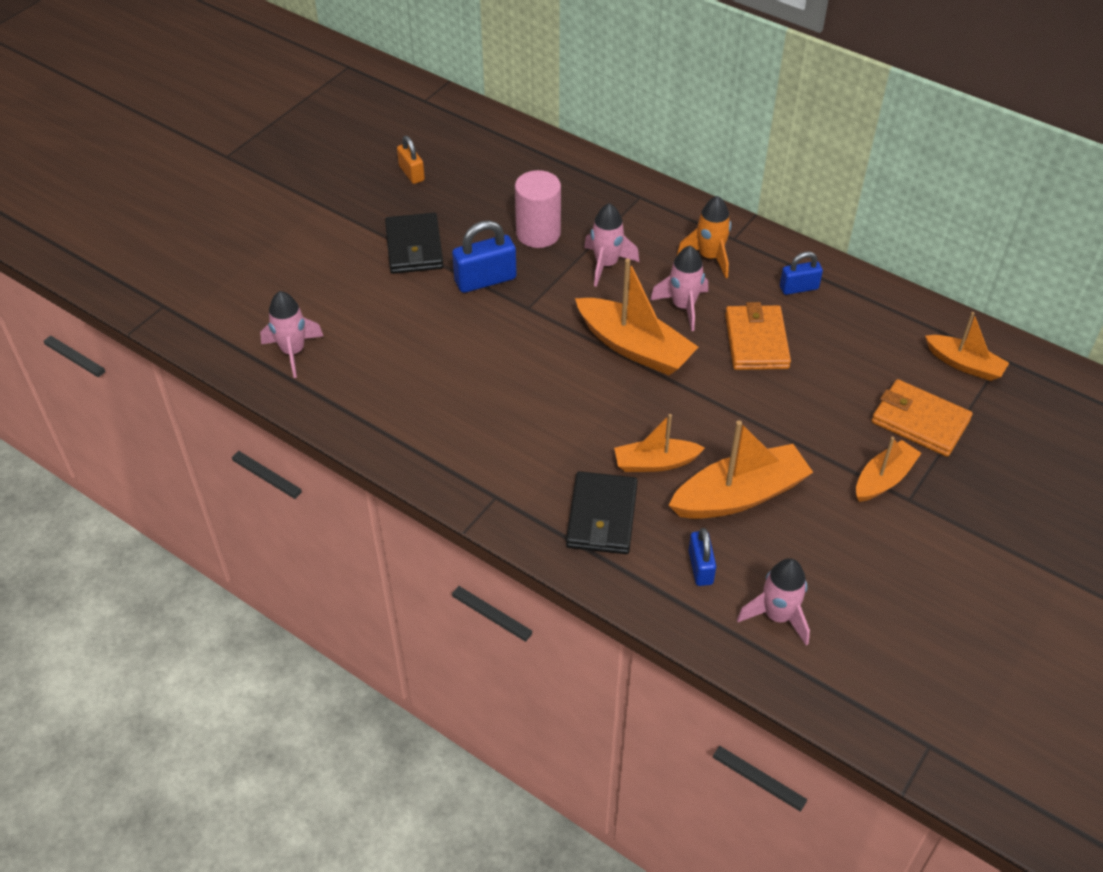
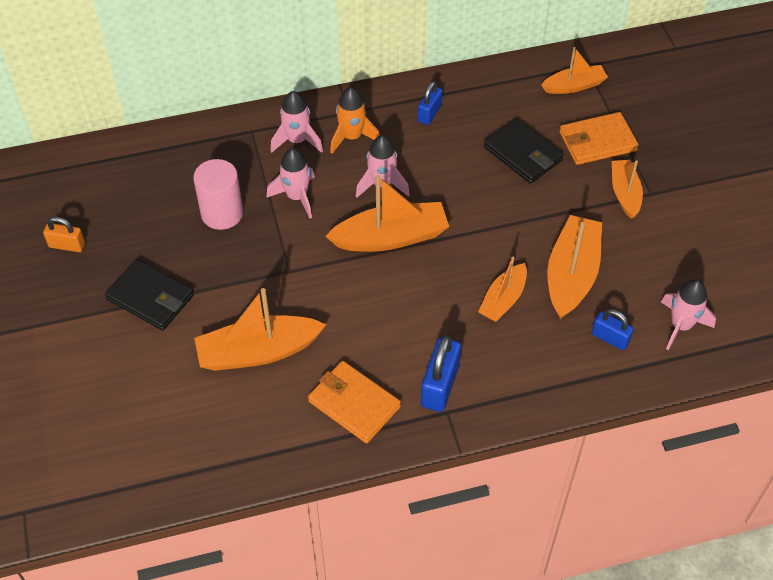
camera: 50 degrees left, 5 degrees up
pink rocket [260,291,324,378] -> pink rocket moved to [270,91,323,153]
blue padlock [452,221,517,293] -> blue padlock moved to [421,336,461,412]
black wallet [566,471,638,554] -> black wallet moved to [484,118,564,184]
orange wallet [725,302,791,370] -> orange wallet moved to [308,361,401,443]
none -> orange boat [194,288,326,371]

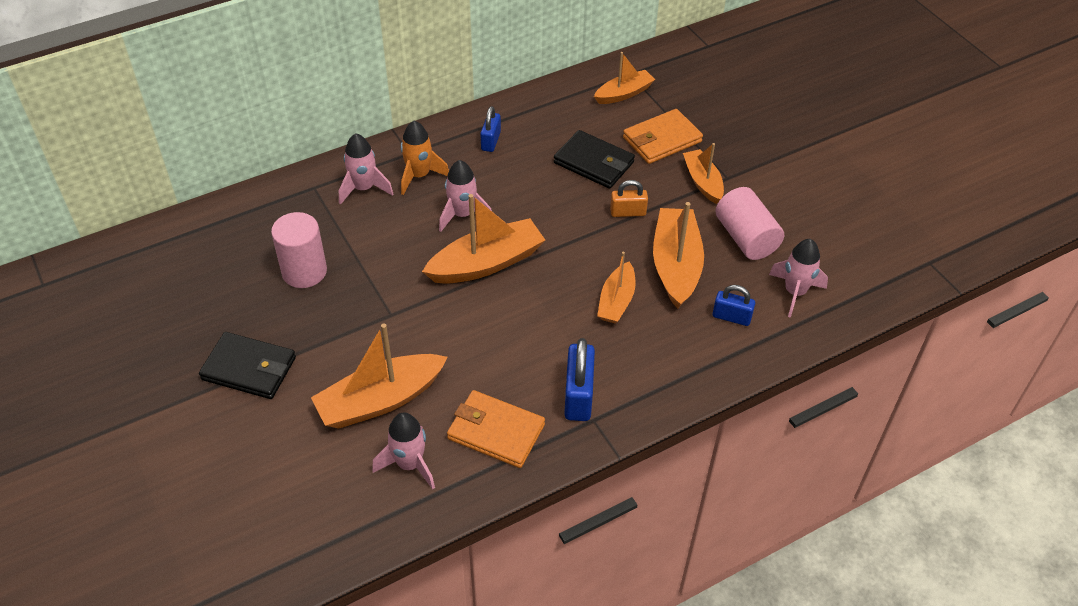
camera: 15 degrees left, 5 degrees down
orange padlock [43,217,85,252] -> orange padlock moved to [610,180,648,217]
pink rocket [266,148,315,218] -> pink rocket moved to [372,413,435,490]
none -> pink cylinder [715,187,784,260]

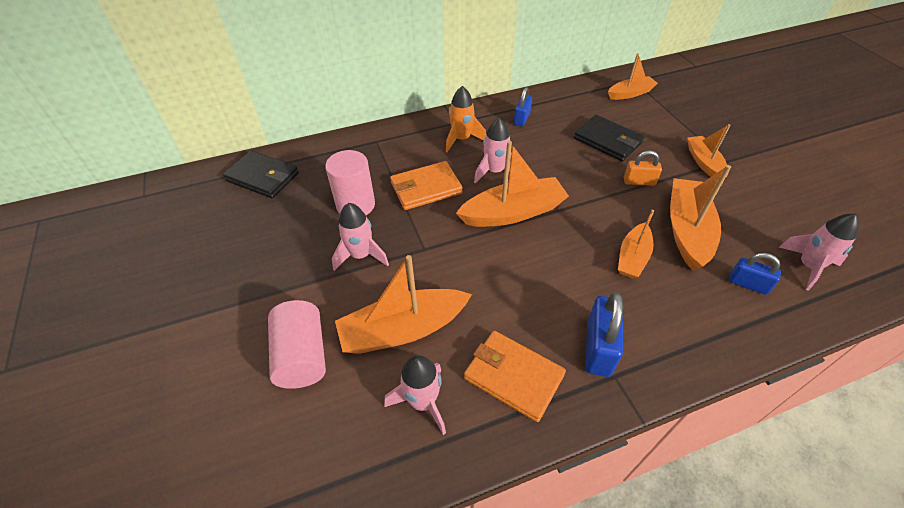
camera: 10 degrees right, 0 degrees up
black wallet [199,332,296,399] -> black wallet moved to [223,150,299,198]
pink rocket [339,133,393,205] -> pink rocket moved to [332,203,389,271]
orange wallet [623,109,703,164] -> orange wallet moved to [390,161,462,210]
pink cylinder [715,187,784,260] -> pink cylinder moved to [268,300,326,389]

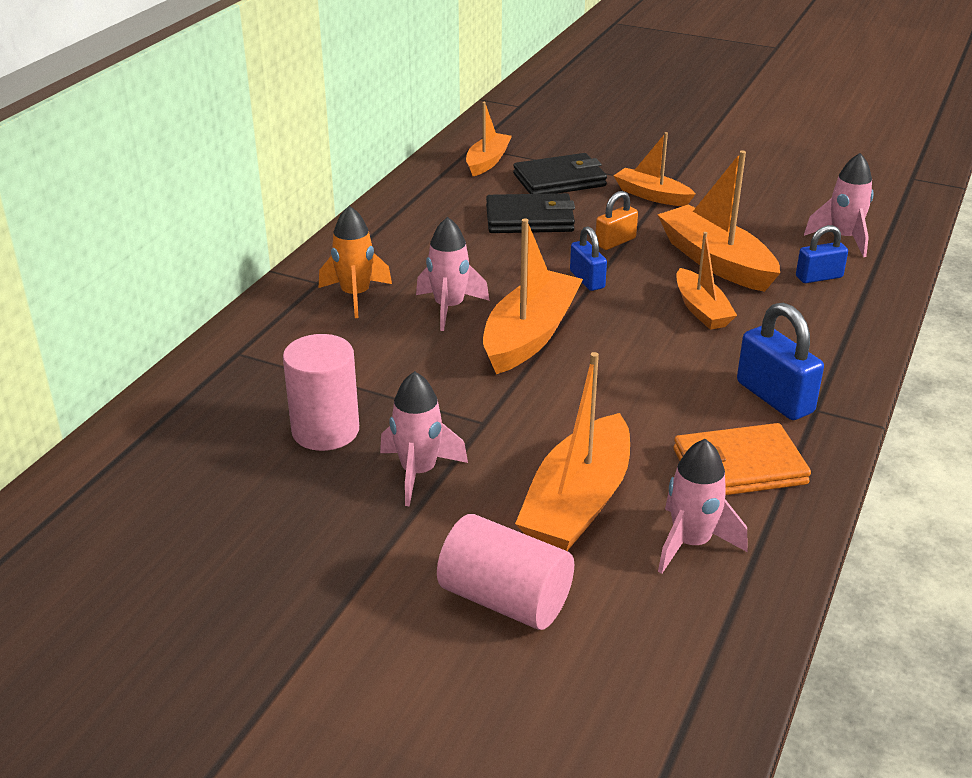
camera: 45 degrees left, 15 degrees down
black wallet [223,150,299,198] -> black wallet moved to [513,153,607,194]
orange wallet [390,161,462,210] -> none
blue padlock [514,87,532,127] -> blue padlock moved to [570,226,607,291]

